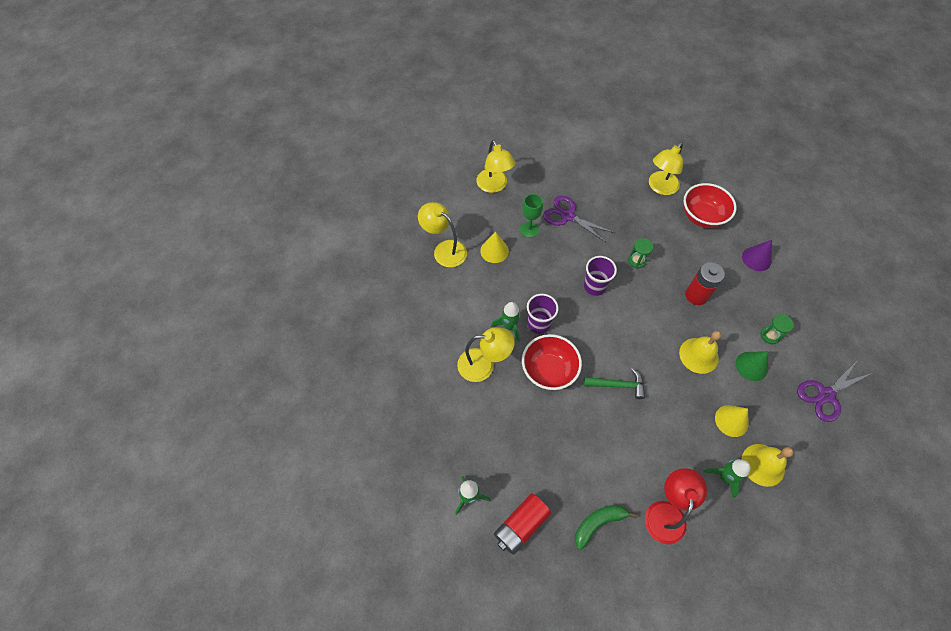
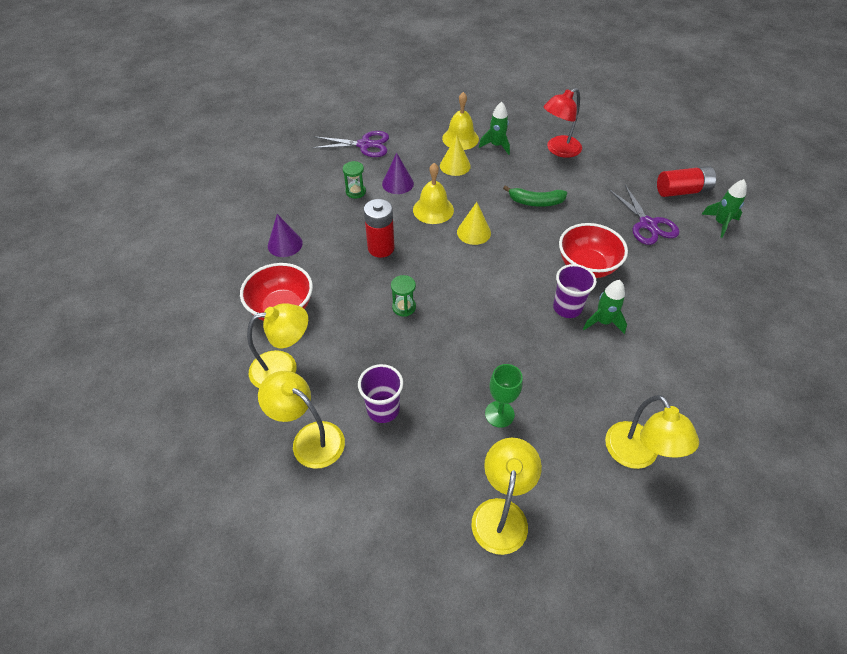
camera: 145 degrees left, 10 degrees down
yellow lamp [457,327,515,382] -> yellow lamp moved to [258,371,345,469]
yellow cone [480,232,509,263] -> yellow cone moved to [457,202,491,245]
purple scissors [543,196,615,243] -> purple scissors moved to [609,185,679,245]
green banana [575,505,638,550] -> green banana moved to [503,185,567,207]
green hammer [583,368,645,399] -> none
purple cup [584,256,617,296] -> purple cup moved to [358,364,403,423]
green cone [736,351,768,381] -> purple cone [382,153,414,194]

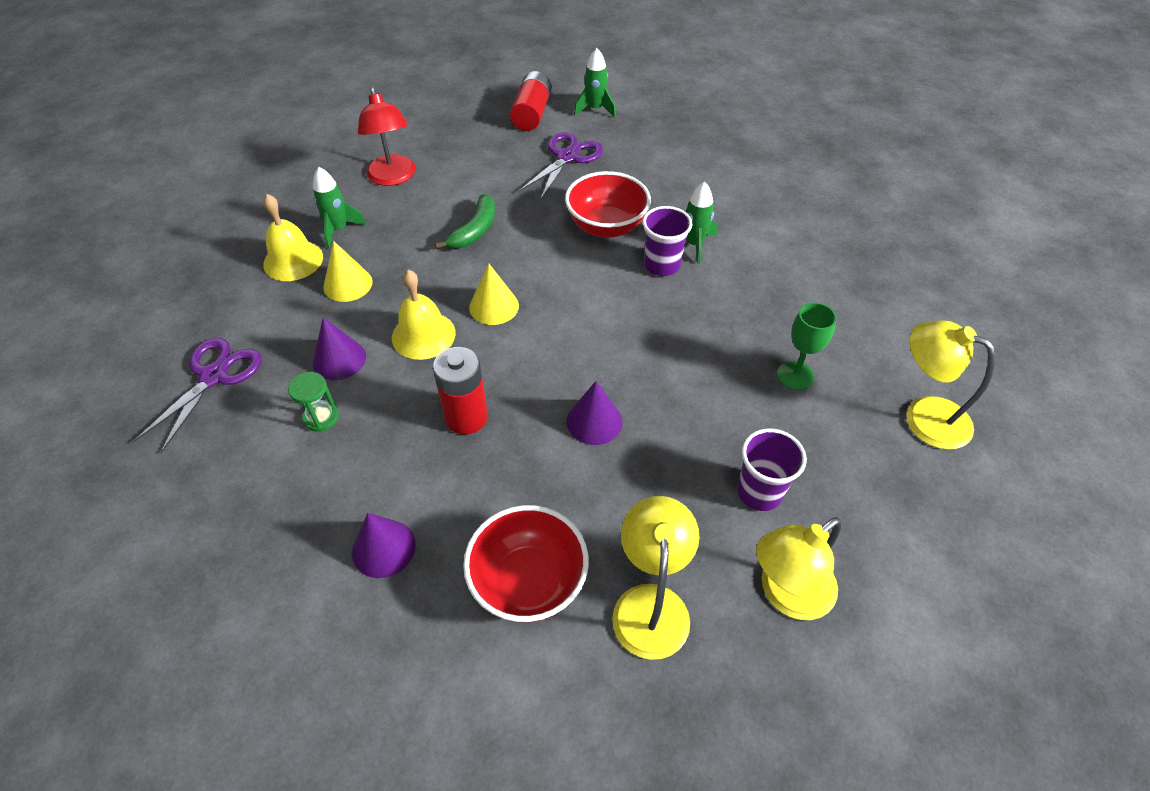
camera: 70 degrees left, 0 degrees up
green hourglass [391,275,416,317] -> purple cone [567,381,622,445]
yellow lamp [605,395,699,469] -> none
purple scissors [609,185,679,245] -> purple scissors turned 60 degrees counterclockwise [519,132,603,200]

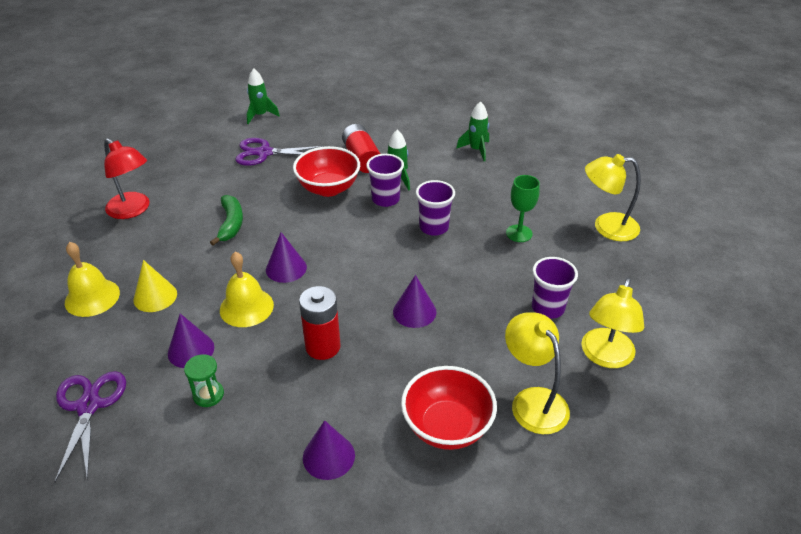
camera: 30 degrees left, 10 degrees down
green rocket [313,167,367,248] -> green rocket moved to [456,101,489,161]
yellow cone [469,264,519,325] -> purple cone [266,232,307,283]
red battery [510,71,552,131] -> red battery moved to [342,124,380,173]
purple scissors [519,132,603,200] -> purple scissors turned 90 degrees counterclockwise [235,138,324,166]
none -> purple cup [416,180,455,236]

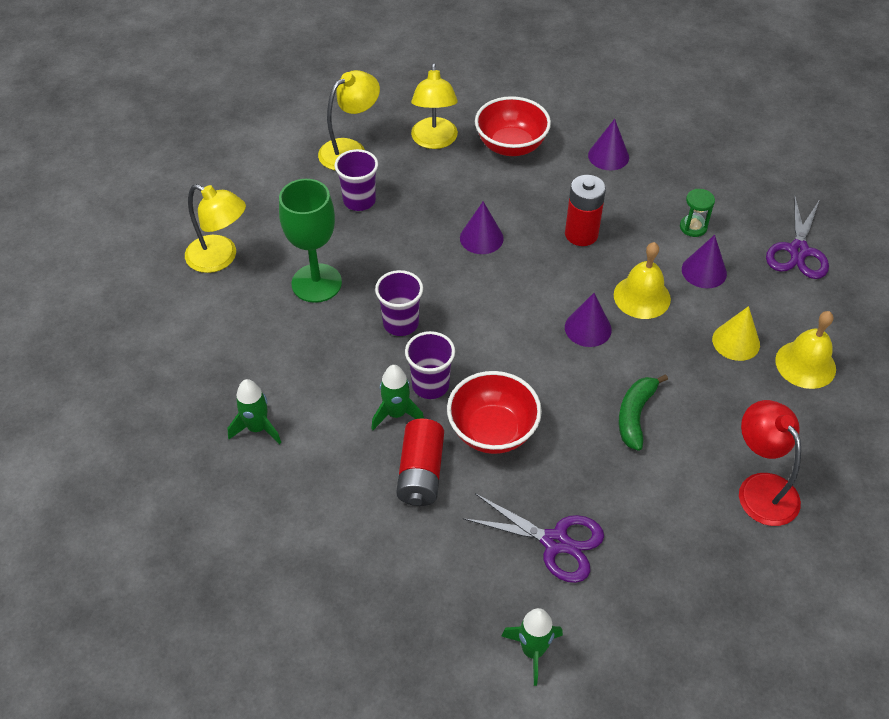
camera: 155 degrees left, 10 degrees up
green goblet [506,175,540,242] -> green goblet [279,179,342,303], size x1.62

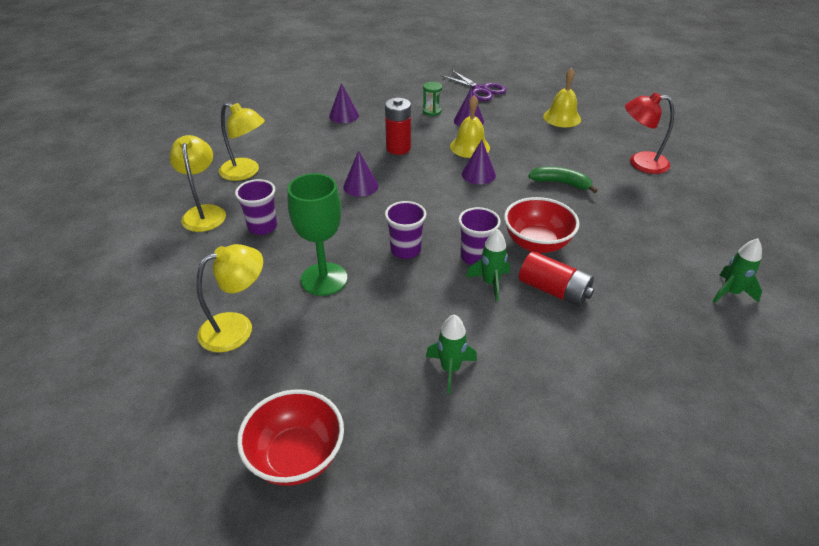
camera: 60 degrees left, 10 degrees down
purple scissors [463,493,604,583] -> none
red bowl [475,96,551,156] -> red bowl moved to [237,389,344,486]
green banana [619,374,668,451] -> green banana turned 150 degrees clockwise [528,166,598,193]
yellow cone [712,306,760,361] -> none

